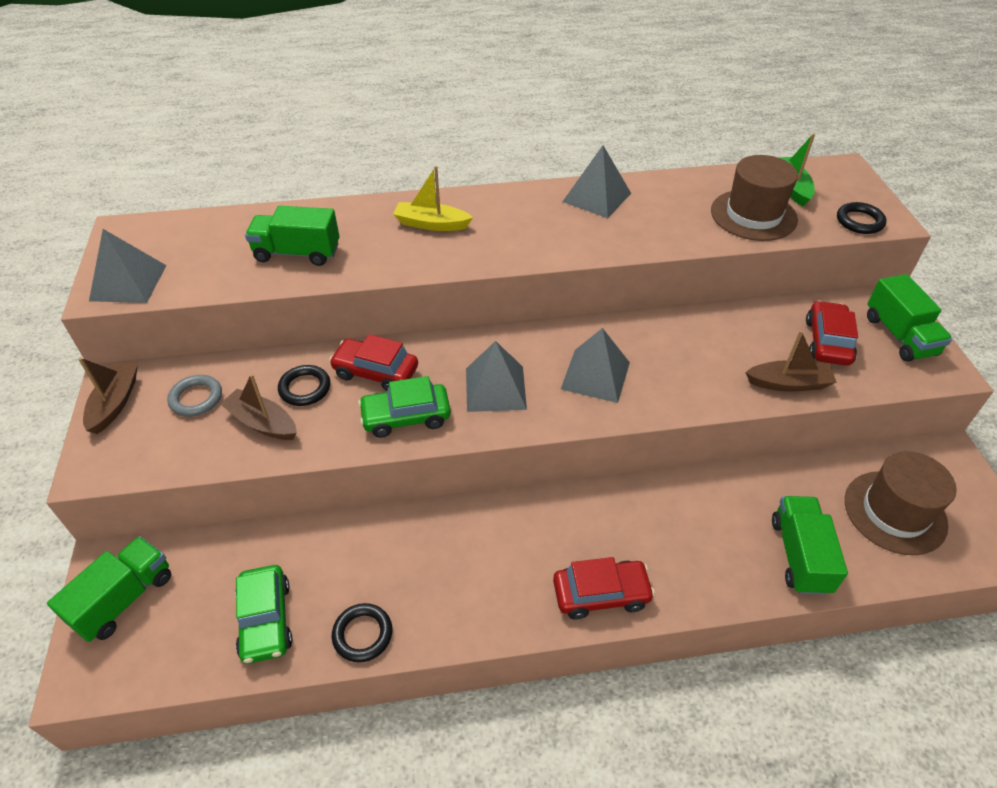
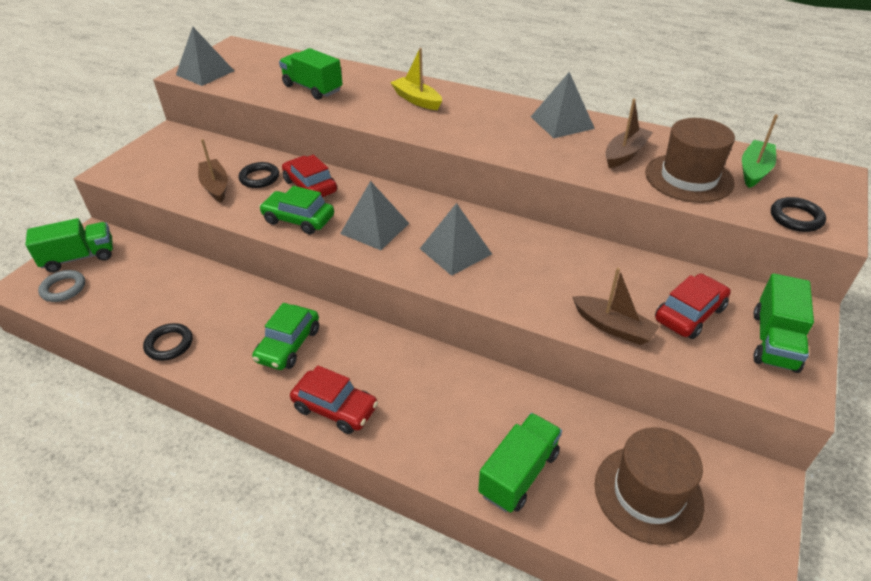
camera: 35 degrees right, 5 degrees down
brown boat [78,357,138,434] -> brown boat moved to [605,99,653,168]
grey ring [167,375,222,417] -> grey ring moved to [38,270,85,302]
green car [235,565,292,664] -> green car moved to [252,303,319,370]

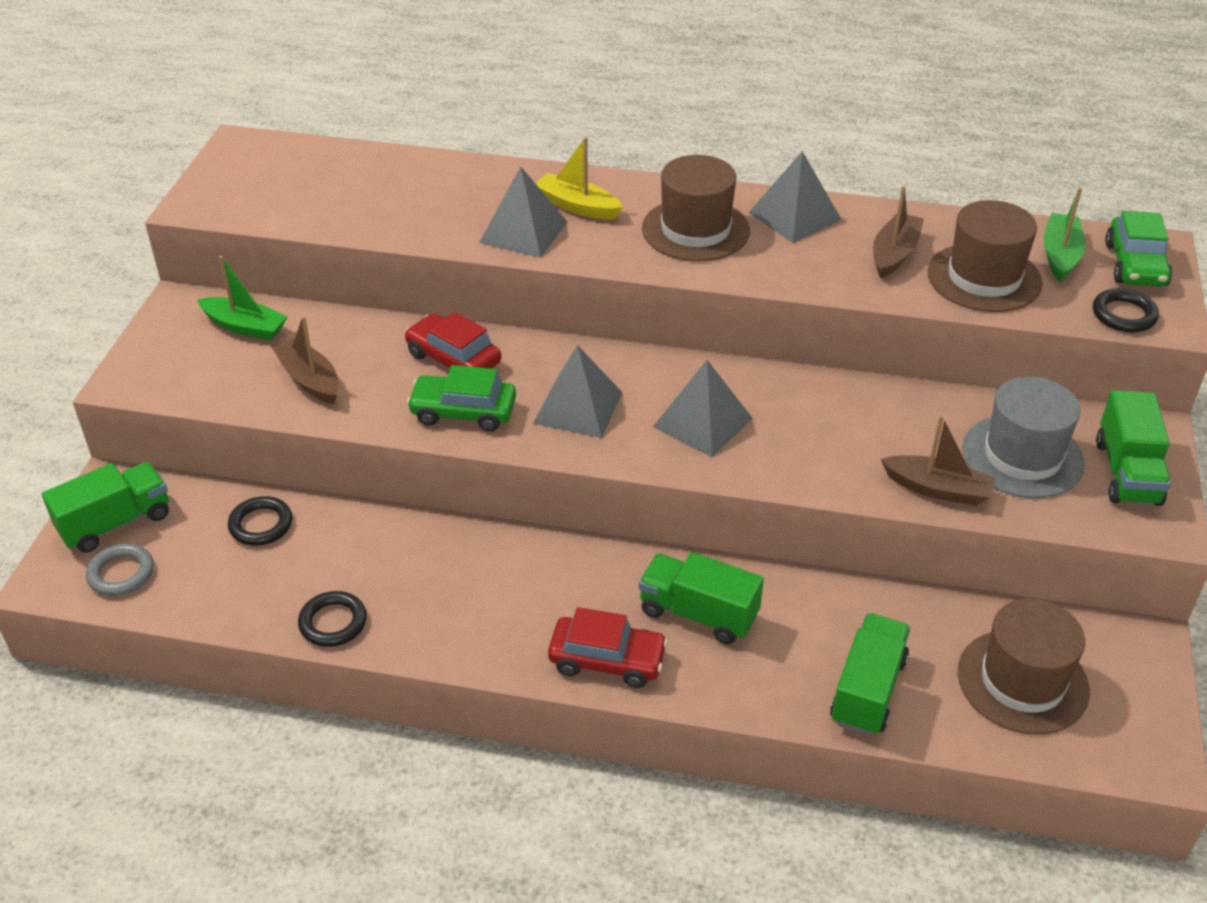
camera: 15 degrees left, 0 degrees up
grey pyramid [176,27,234,86] -> grey pyramid moved to [479,167,567,258]
black ring [239,162,279,188] -> black ring moved to [228,496,292,546]
green car [252,303,319,370] -> green car moved to [1105,211,1172,287]
green truck [279,48,343,100] -> green truck moved to [639,552,764,644]
red car [655,274,731,339] -> grey hat [963,376,1085,498]
none -> green boat [197,256,288,341]
none -> brown hat [642,155,750,261]

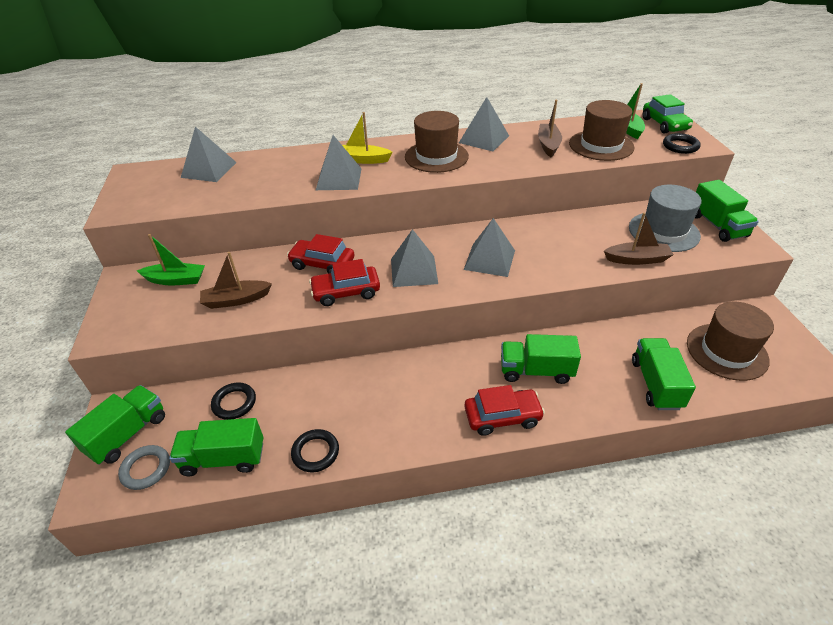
camera: 20 degrees left, 0 degrees up
brown boat [272,316,339,404] -> brown boat turned 45 degrees counterclockwise [200,252,272,309]
green car [407,365,516,432] -> red car [309,259,380,306]
none -> green truck [169,418,264,476]
none -> grey pyramid [181,127,237,182]

